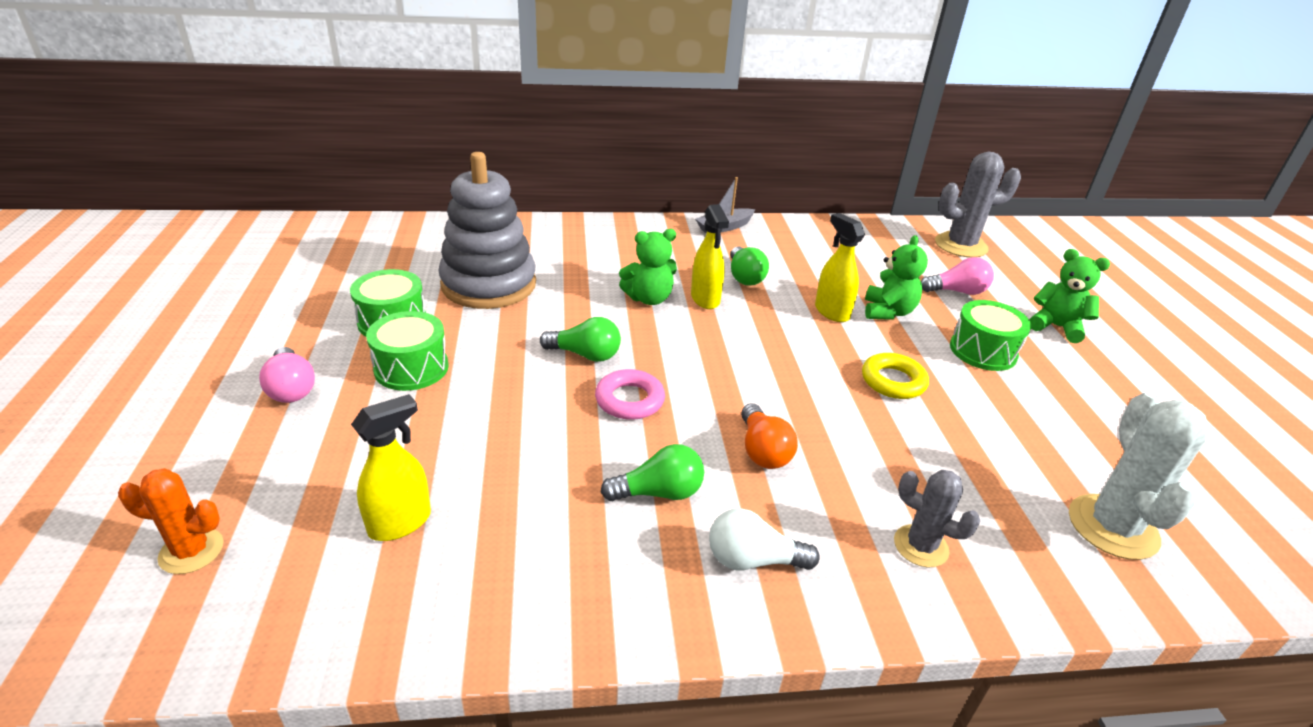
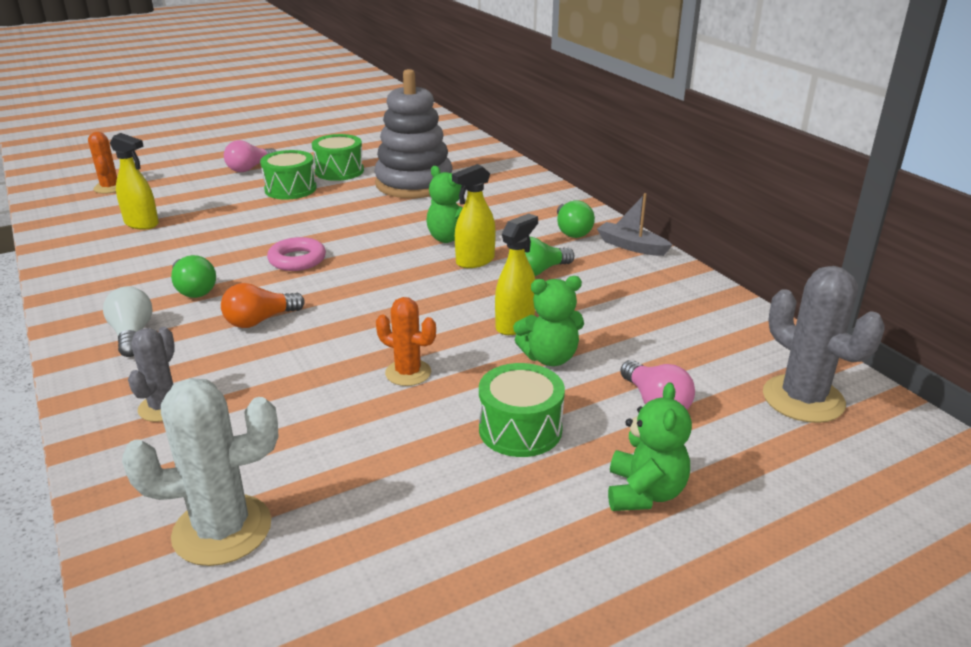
camera: 70 degrees right, 5 degrees down
green light bulb [540,317,621,362] -> green light bulb moved to [557,200,595,238]
yellow ring [862,353,929,399] -> orange cactus [376,297,436,386]

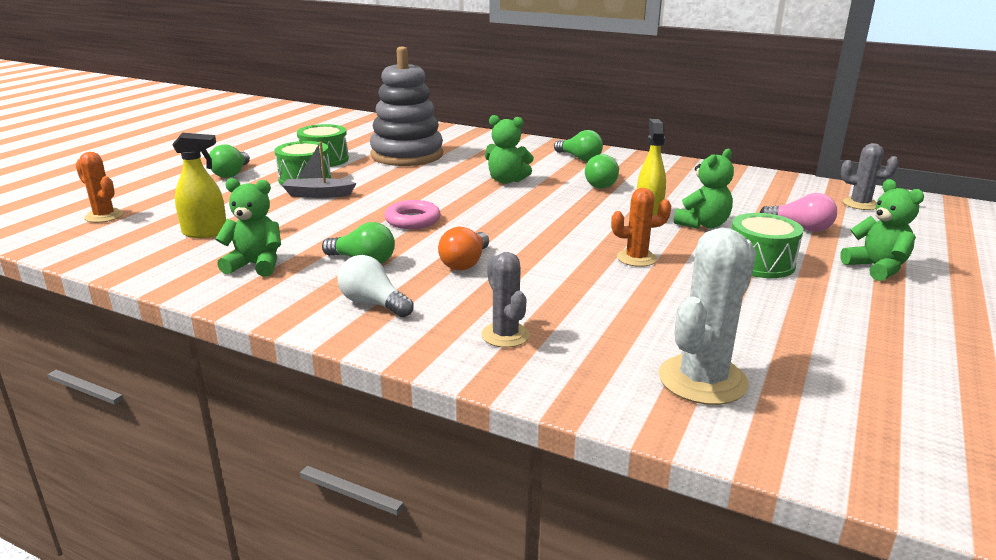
camera: 35 degrees left, 5 degrees down
pink light bulb [224,140,277,172] -> green light bulb [209,144,250,178]
yellow spray bottle [452,164,496,268] -> none
grey boat [597,193,673,256] -> grey boat moved to [282,142,356,198]
grey cactus [763,266,885,423] -> grey cactus [841,143,899,210], size x0.61
none -> green teddy bear [215,178,281,277]

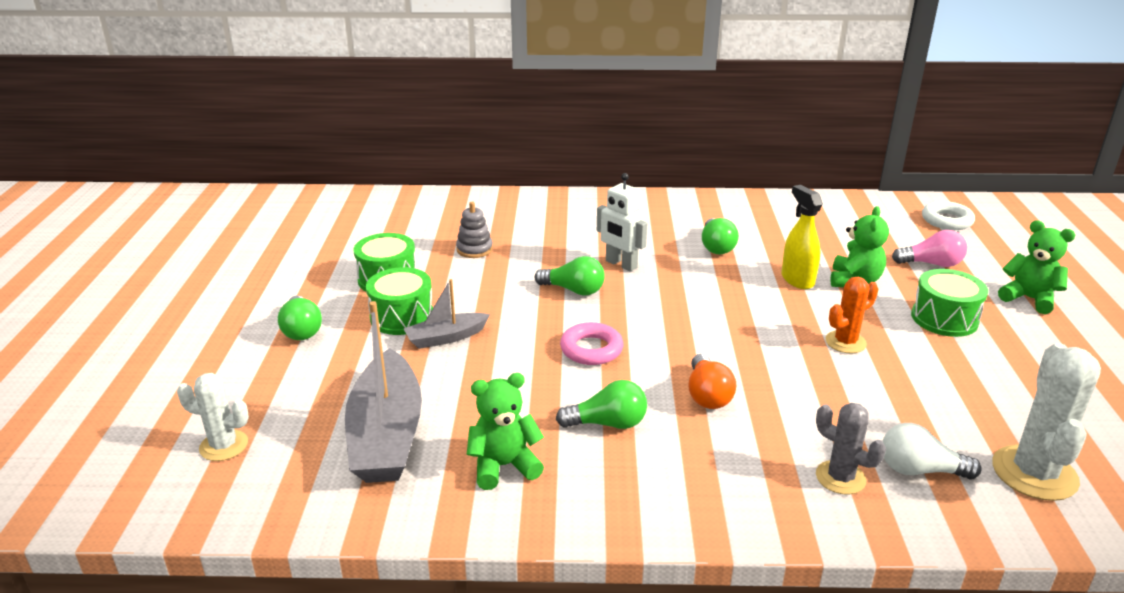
camera: 25 degrees left, 5 degrees up
orange cactus [76,152,124,223] -> white cactus [177,373,249,461]
yellow spray bottle [172,133,226,238] -> grey boat [345,301,422,483]
white light bulb [337,255,414,317] -> white light bulb moved to [883,423,982,479]
grey stacking toy [370,47,443,166] -> grey stacking toy [456,202,493,258], size x0.42
green teddy bear [485,115,534,184] -> white robot [597,173,648,272]
green light bulb [554,130,603,161] -> green light bulb moved to [535,256,605,296]
grey cactus [841,143,899,210] -> white ring [922,201,975,230]

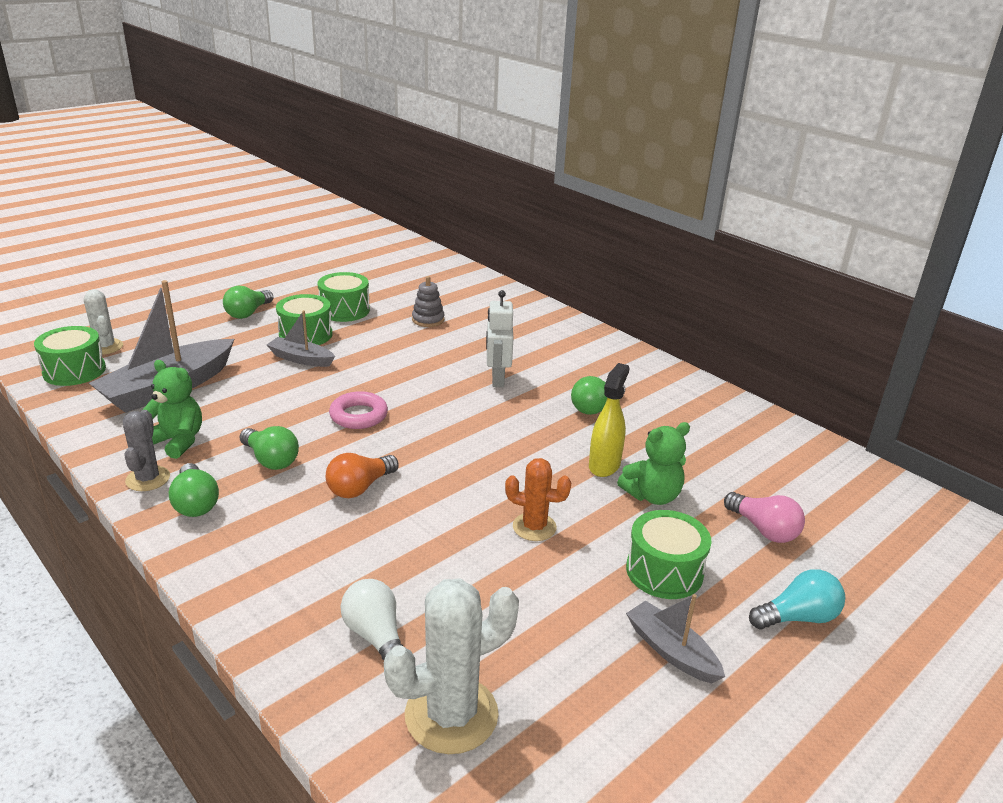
camera: 45 degrees right, 0 degrees up
green light bulb [535,256,605,296] -> green light bulb moved to [169,463,219,517]
grey cactus [816,403,886,495] -> grey cactus moved to [123,410,170,491]
white ring [922,201,975,230] -> none
green teddy bear [998,220,1075,314] -> turquoise light bulb [749,569,845,629]
none -> green drum [34,326,106,386]
none -> grey boat [626,594,725,683]

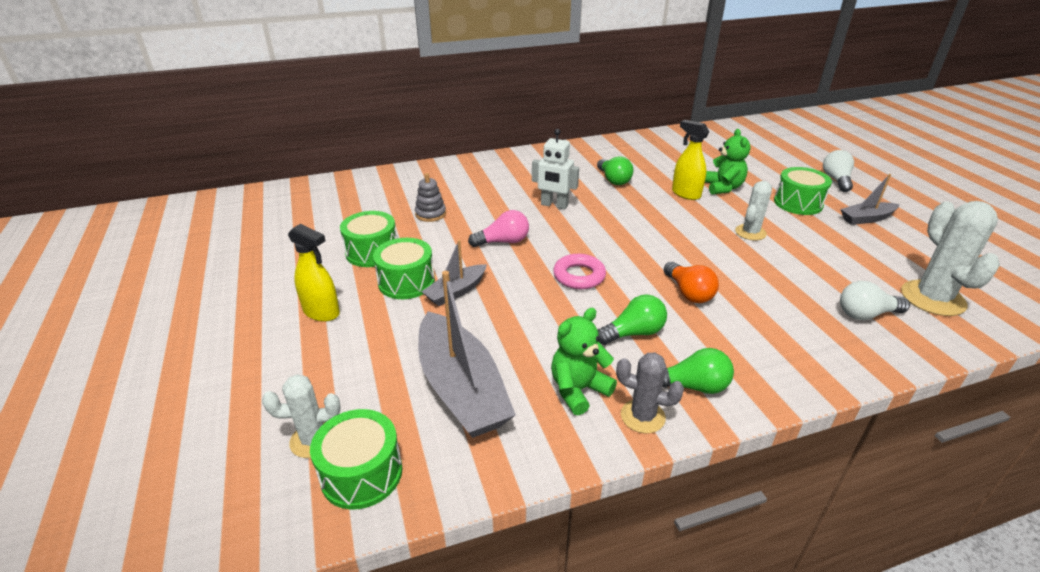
camera: 65 degrees left, 5 degrees up
green light bulb [223,286,274,319] -> yellow spray bottle [288,224,340,322]
orange cactus [505,458,571,541] -> white cactus [735,181,772,240]
pink light bulb [724,492,805,543] -> pink light bulb moved to [468,210,529,247]
turquoise light bulb [749,569,845,629] -> white light bulb [823,150,854,192]

